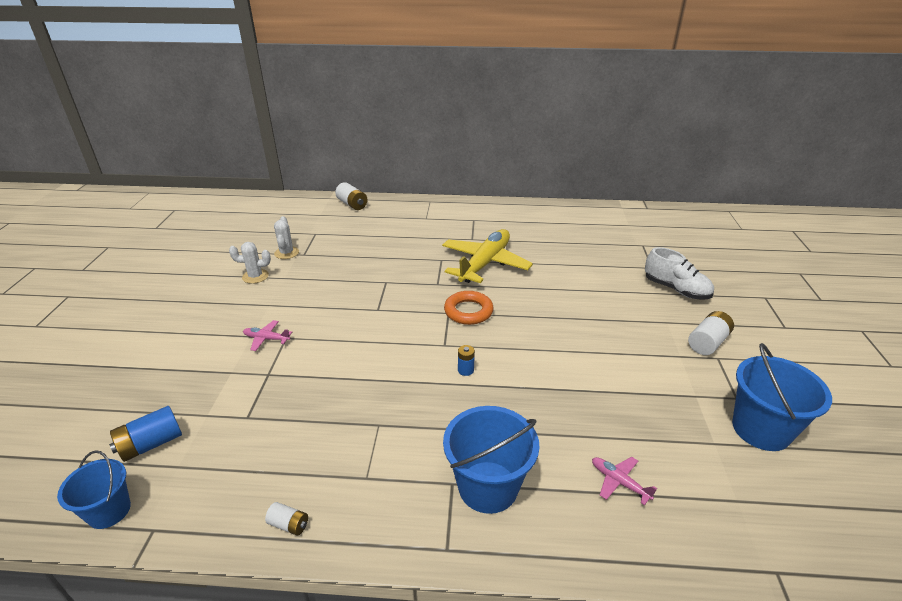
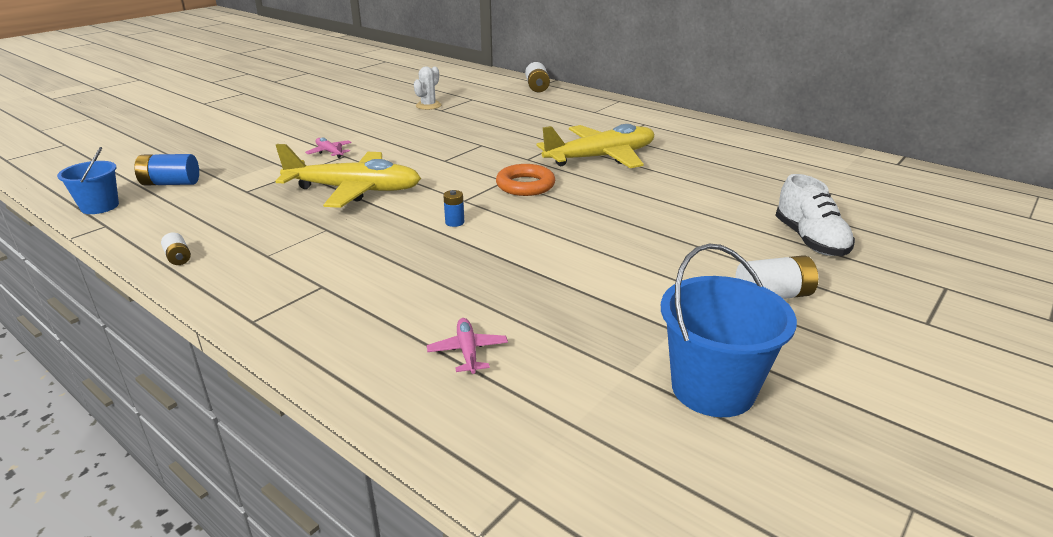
camera: 35 degrees right, 5 degrees down
white cactus [229,242,271,284] -> none
blue bucket [443,406,540,514] -> none
none -> yellow plane [275,144,421,208]

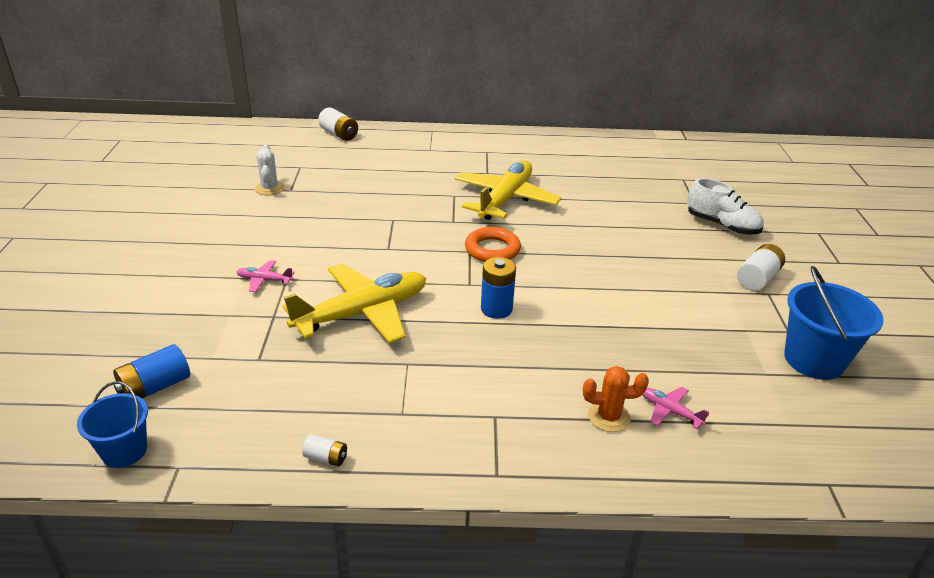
camera: 40 degrees left, 5 degrees up
blue battery [443,190,464,227] -> blue battery [481,257,516,319], size x1.76
none -> orange cactus [583,366,649,432]

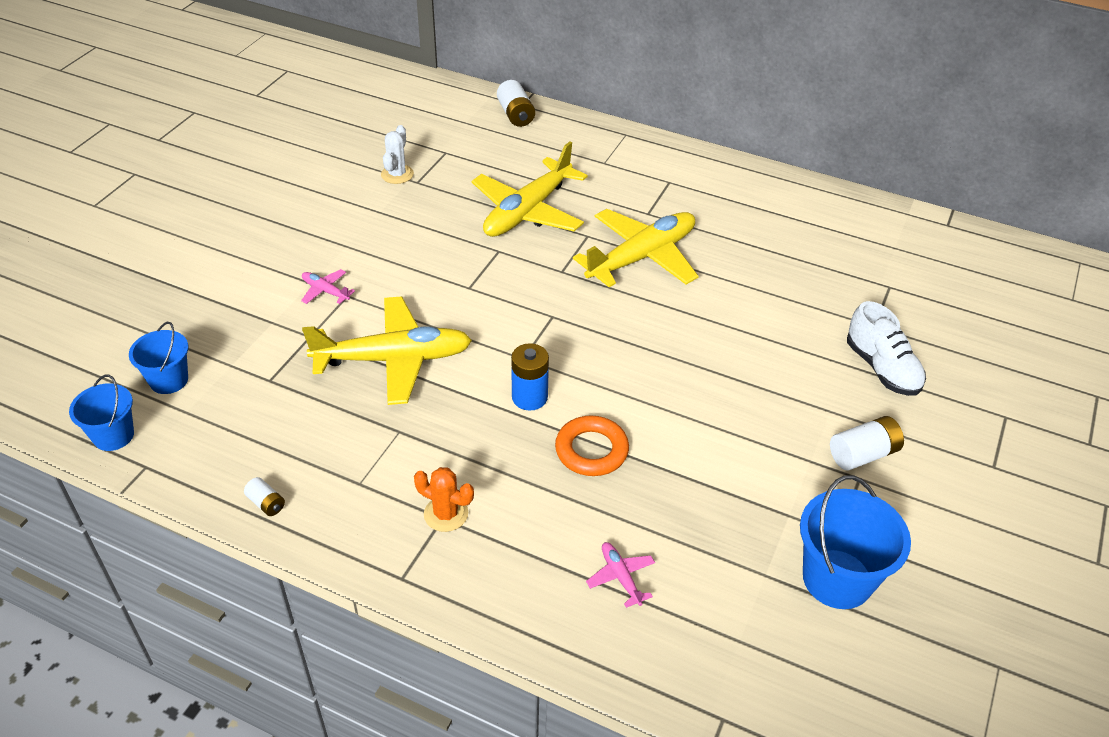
camera: 25 degrees right, 10 degrees up
blue battery [113,344,190,399] -> blue bucket [129,322,188,394]
orange ring [465,227,521,262] -> orange ring moved to [555,416,629,476]
orange cactus [583,366,649,432] -> orange cactus moved to [414,467,474,532]
none -> yellow plane [472,141,588,237]

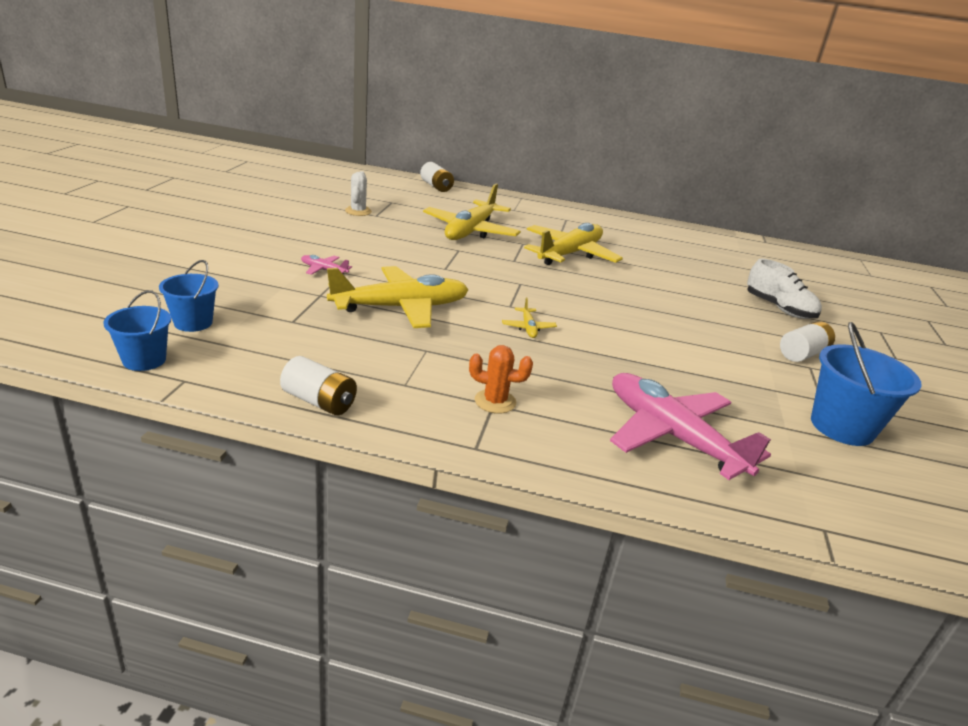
camera: 15 degrees left, 15 degrees down
white battery [244,477,285,516] -> white battery [280,356,357,415], size x1.76
blue battery [511,343,549,411] -> yellow plane [502,297,557,338]
orange ring [555,416,629,476] -> none
pink plane [586,542,655,608] -> pink plane [610,373,771,480], size x2.42

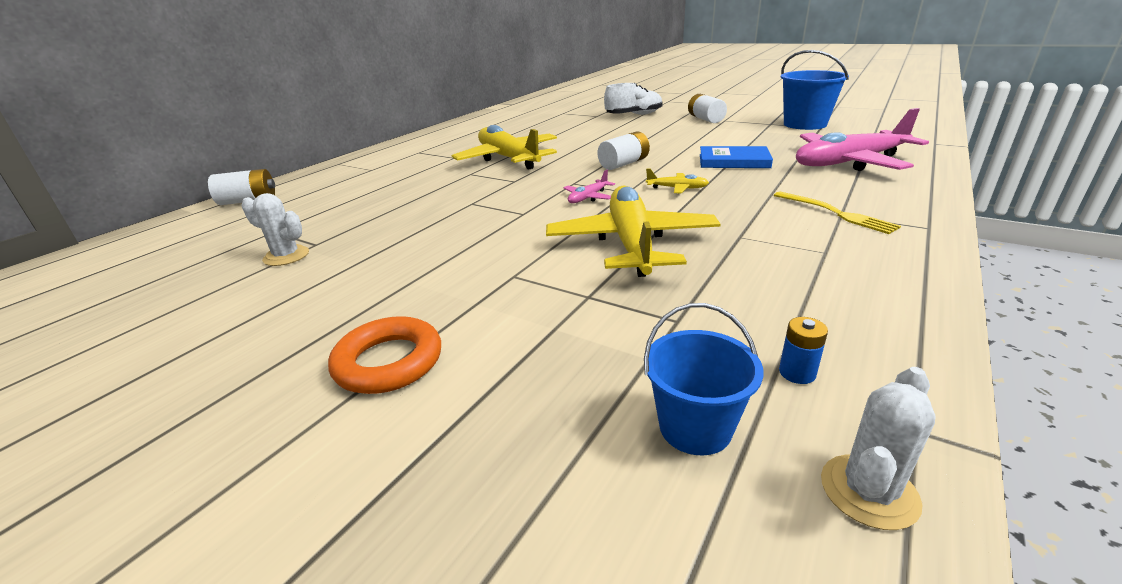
camera: 65 degrees left, 0 degrees up
blue bucket [103,290,171,371] -> white cactus [821,367,936,530]
white battery [280,356,357,415] -> white battery moved to [598,131,650,170]
pink plane [301,255,352,275] -> pink plane moved to [563,170,615,203]
yellow plane [423,184,521,240] -> none
orange cactus [469,345,533,413] -> yellow fork [774,192,901,234]
none -> orange ring [328,316,441,394]
none -> blue book [700,146,773,168]
none -> blue battery [779,317,828,384]

